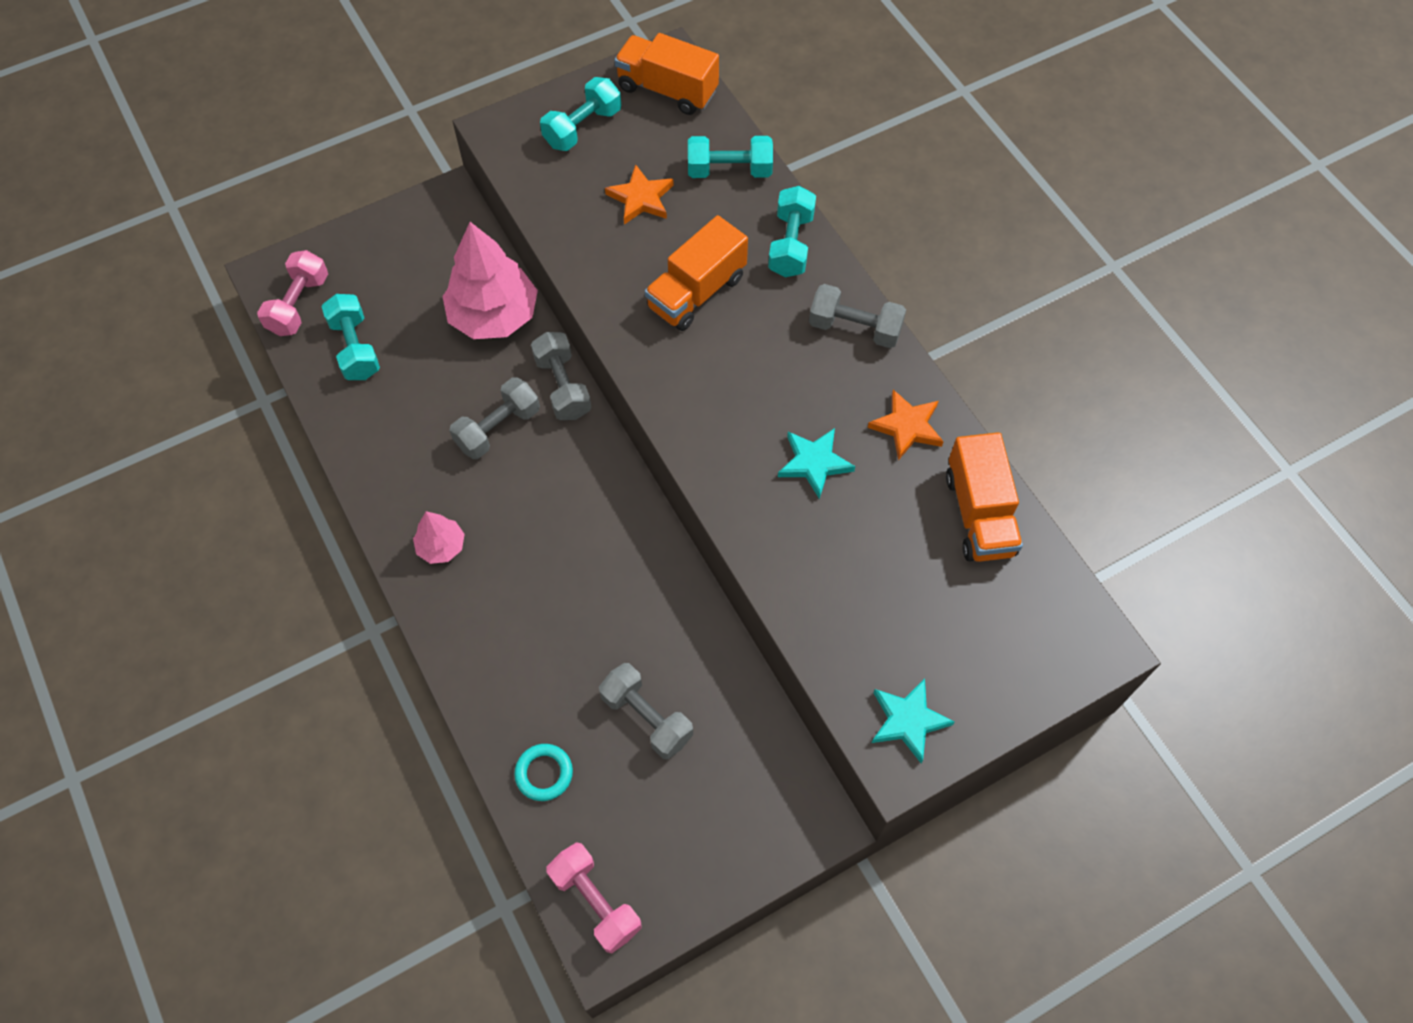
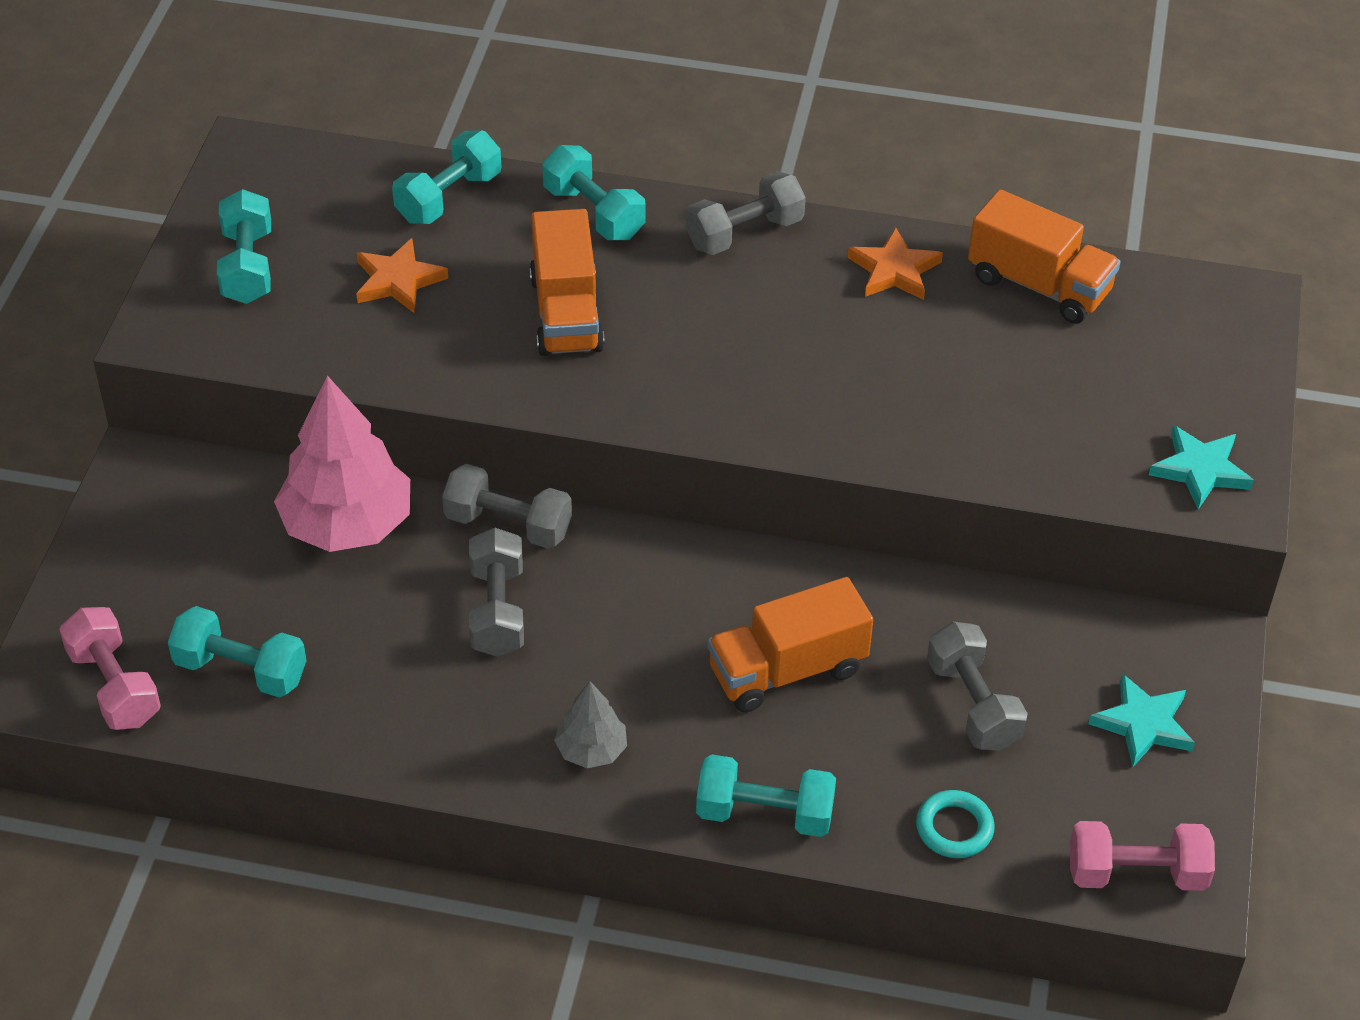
camera: 50 degrees left, 15 degrees down
pink tree [413,511,465,564] -> grey tree [554,681,627,768]
grey dumbbell [599,663,693,759] -> grey dumbbell turned 75 degrees clockwise [927,622,1028,751]
orange truck [614,33,719,115] -> orange truck moved to [707,577,873,712]
turquoise star [778,428,855,499] -> turquoise star moved to [1088,673,1195,767]
none -> turquoise dumbbell [696,754,836,837]

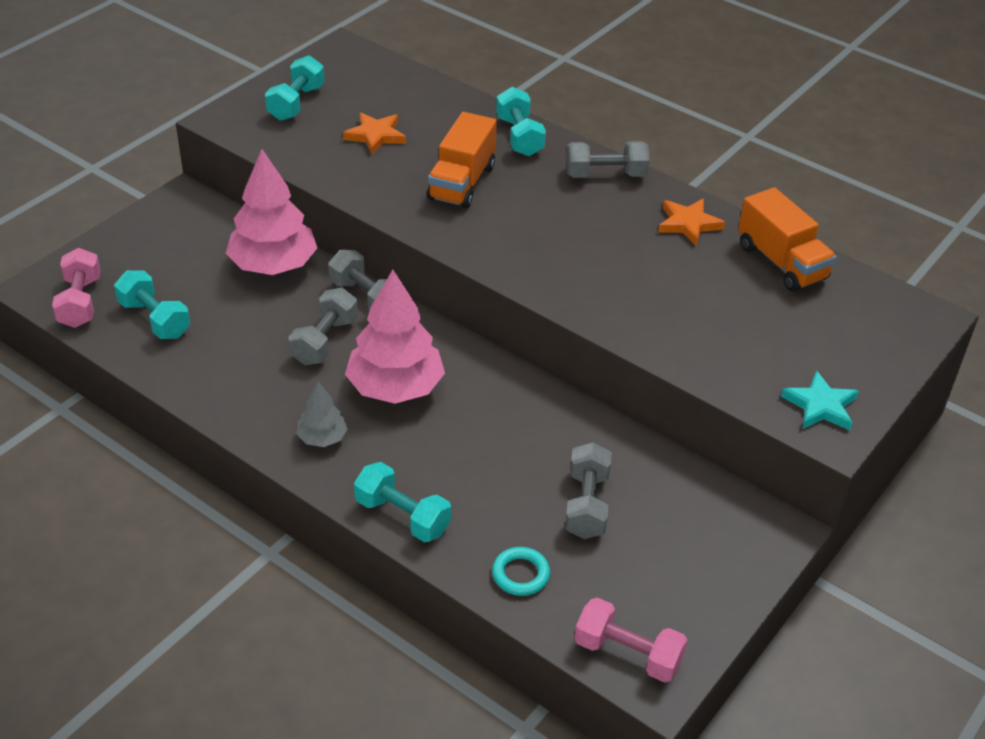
camera: 25 degrees right, 5 degrees down
turquoise dumbbell [392,130,501,224] -> none
orange truck [707,577,873,712] -> none
turquoise star [1088,673,1195,767] -> none
none -> pink tree [345,270,445,404]

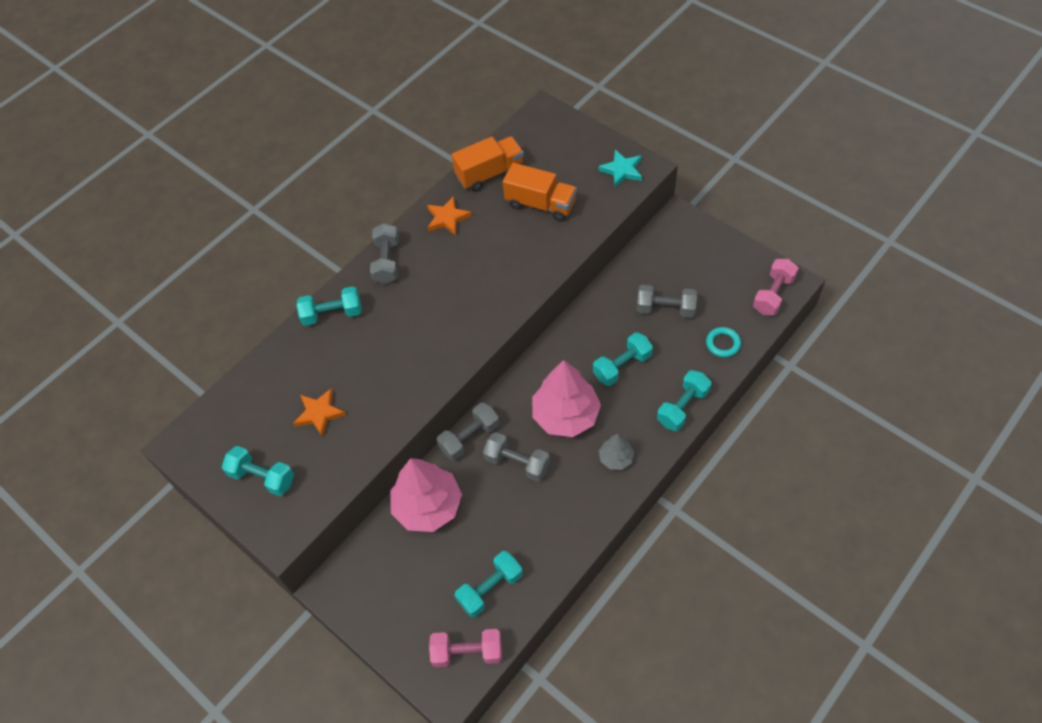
camera: 80 degrees left, 15 degrees up
orange truck [427,112,497,209] -> orange truck moved to [503,163,577,222]
none -> turquoise dumbbell [593,332,653,386]

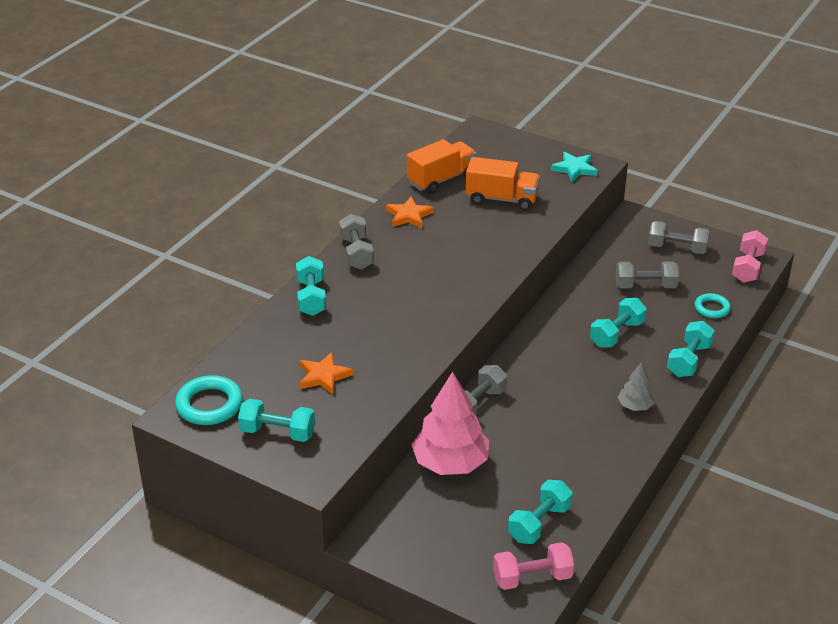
camera: 15 degrees left, 20 degrees down
turquoise dumbbell [296,286,362,326] -> turquoise dumbbell turned 75 degrees counterclockwise [296,256,326,316]
grey dumbbell [483,432,550,482] -> grey dumbbell moved to [648,221,710,254]
pink tree [532,360,601,437] -> none
none -> turquoise ring [175,375,243,425]

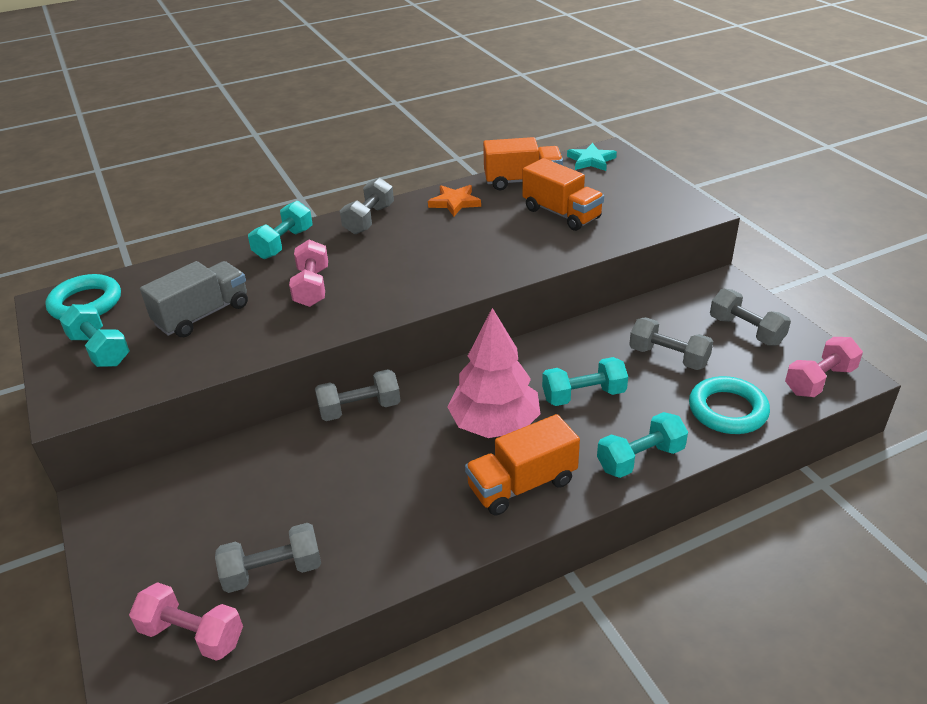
camera: 35 degrees right, 0 degrees up
orange star [300,352,353,394] -> grey truck [140,261,248,337]
pink tree [411,372,489,475] -> pink tree moved to [447,308,540,438]
turquoise dumbbell [508,480,573,544] -> grey dumbbell [215,523,321,593]
turquoise star [551,152,598,182] -> turquoise star moved to [567,143,617,171]
grey tree [617,363,655,411] -> orange truck [465,414,580,516]
turquoise ring [695,293,731,318] -> turquoise ring [689,376,770,434], size x1.63
none -> pink dumbbell [289,240,328,307]

